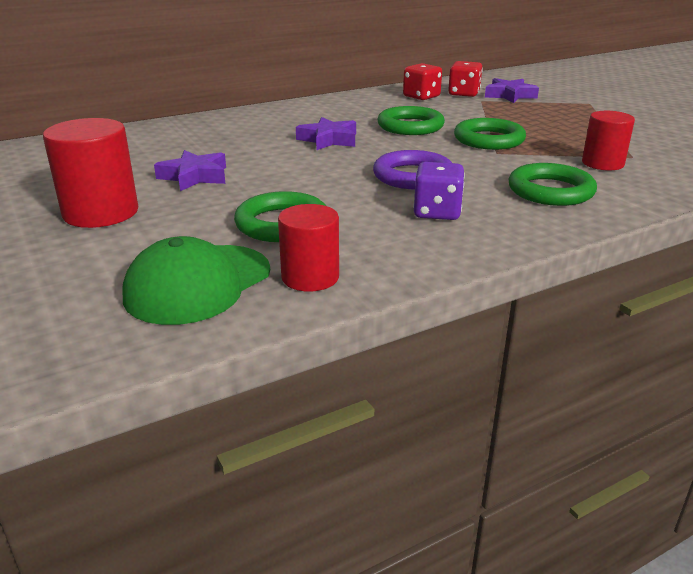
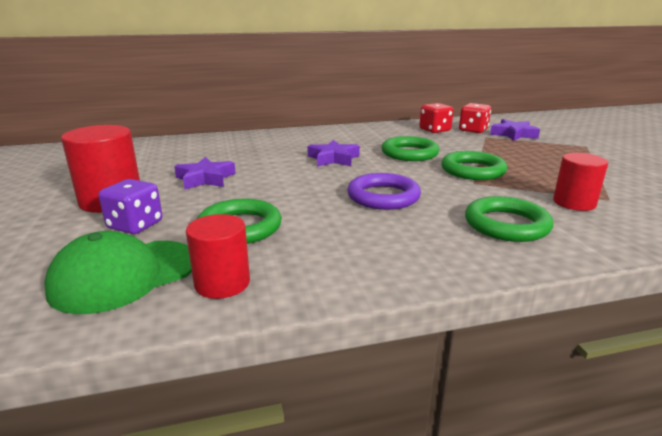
camera: 15 degrees right, 5 degrees down
purple dice [413,162,465,220] -> purple dice moved to [99,179,162,234]

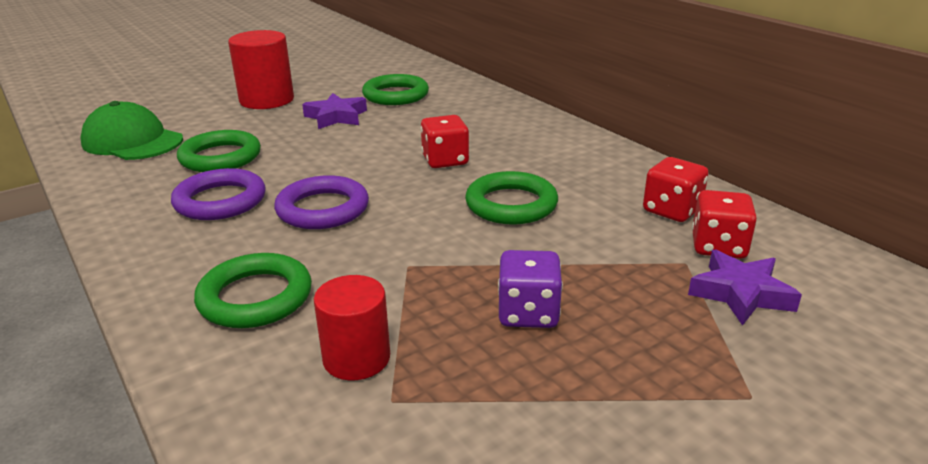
camera: 70 degrees right, 5 degrees up
purple dice [99,179,162,234] -> purple dice moved to [498,250,563,328]
red cylinder [186,214,250,299] -> none
purple star [307,140,360,167] -> red dice [421,115,469,168]
green ring [441,151,508,180] -> green ring moved to [362,74,429,105]
none -> purple ring [171,168,266,220]

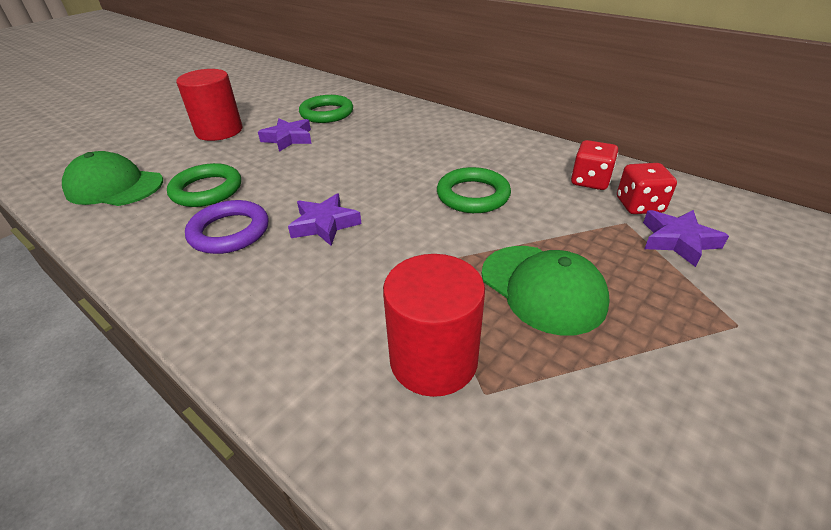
camera: 15 degrees left, 10 degrees up
green ring [194,253,312,328] -> none
purple ring [274,175,369,229] -> purple star [288,194,362,246]
red cylinder [314,275,390,380] -> red cylinder [383,254,485,397], size x1.52
red dice [421,115,469,168] -> none
purple dice [498,250,563,328] -> green cap [481,246,610,336]

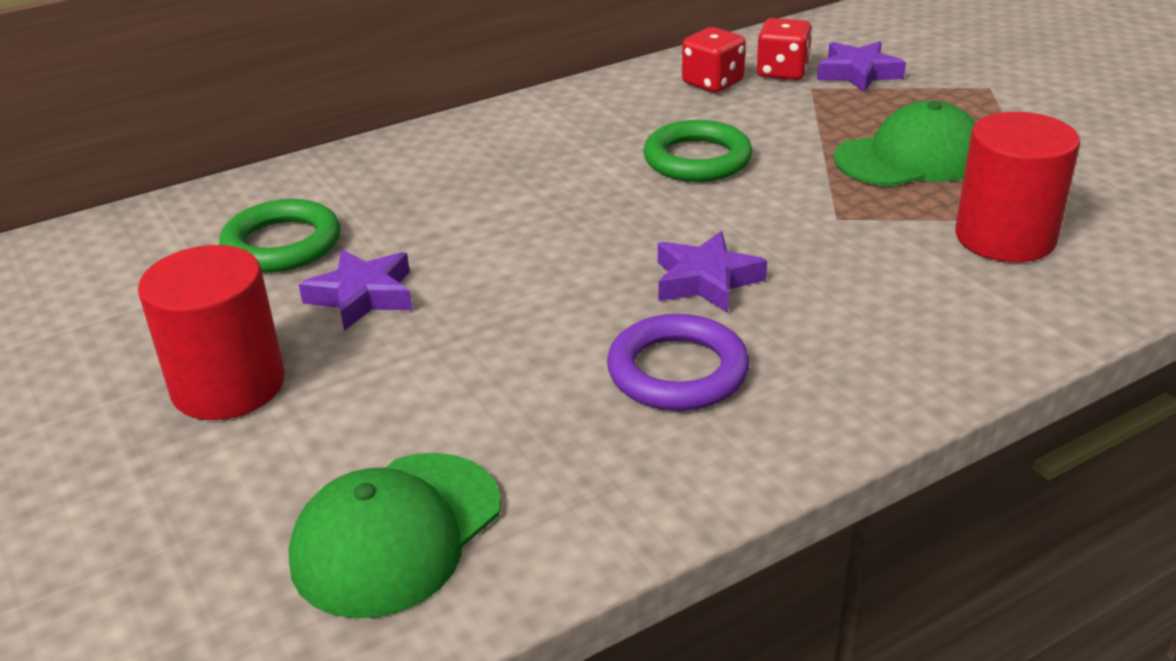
camera: 70 degrees left, 5 degrees down
green ring [167,163,241,207] -> none

